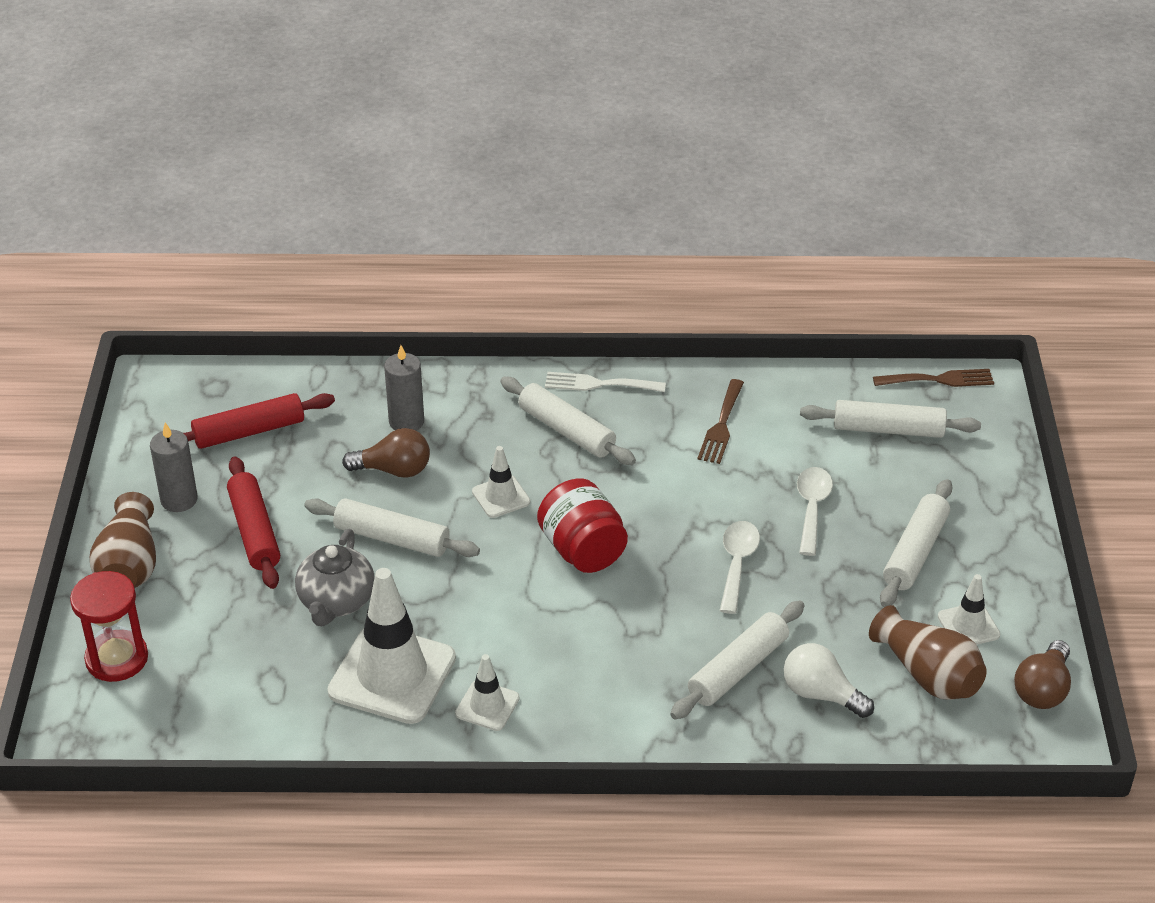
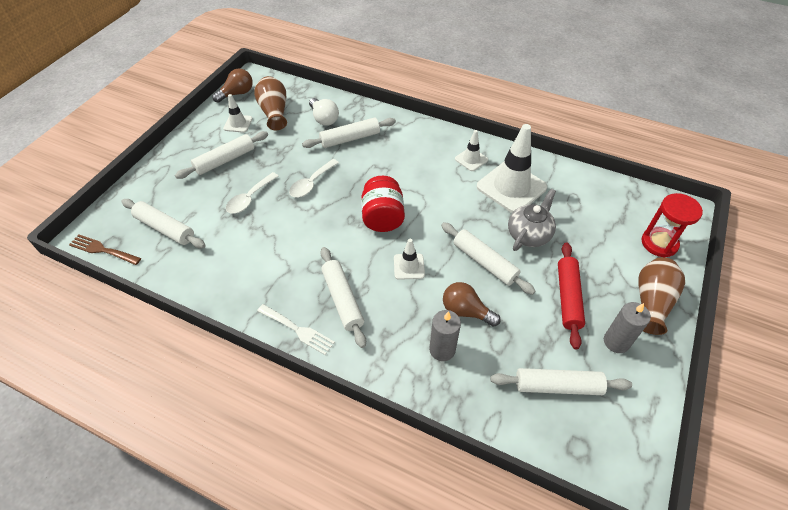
camera: 155 degrees left, 10 degrees up
red rolling pin [184,393,335,449] -> white rolling pin [490,368,632,395]
brown fork [698,379,744,464] -> none

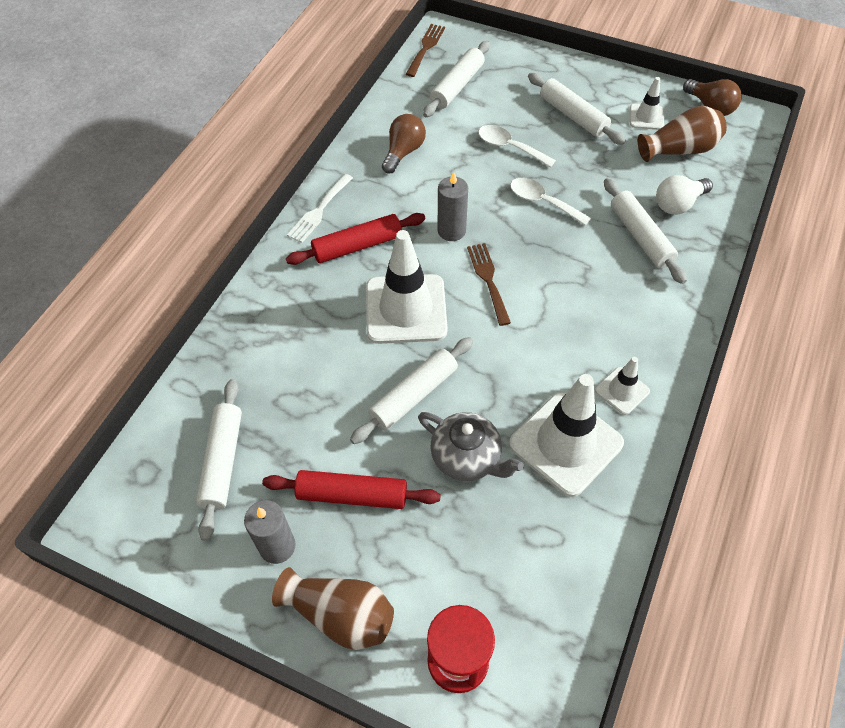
camera: 90 degrees right, 5 degrees up
white rolling pin [321,247,366,348] -> red rolling pin [286,213,426,265]
red jar [362,176,405,232] -> brown fork [467,243,511,326]
white traffic cone [394,239,425,280] -> white traffic cone [366,230,448,344], size x2.02
grey candle [429,310,461,361] -> grey candle moved to [438,171,468,241]
brown light bulb [443,282,501,327] -> brown light bulb moved to [382,114,426,173]

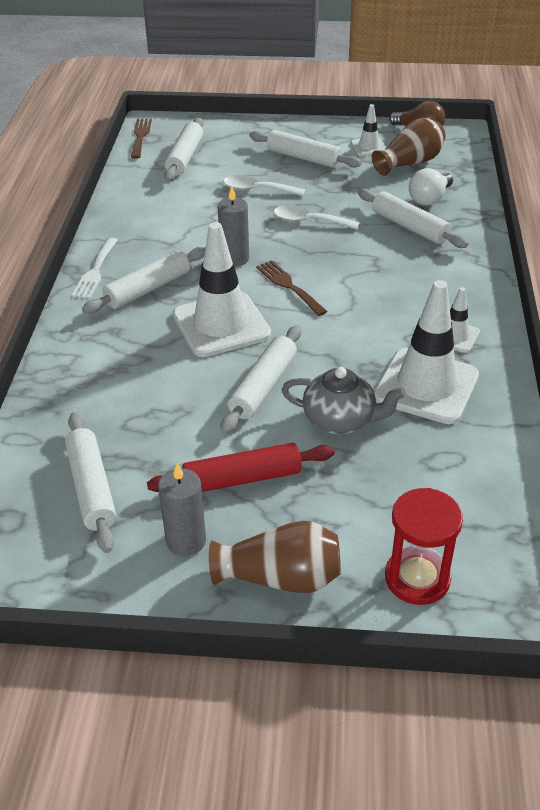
camera: 20 degrees left, 15 degrees down
red rolling pin [286,213,426,265] -> white rolling pin [82,247,205,314]
brown light bulb [382,114,426,173] -> none

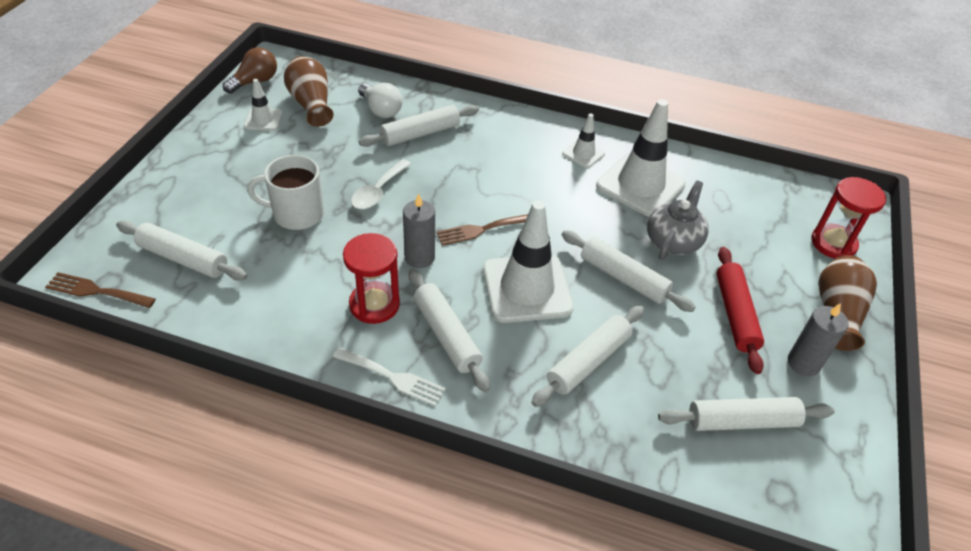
camera: 80 degrees left, 5 degrees up
white spoon [223,175,305,196] -> white mug [247,155,324,230]
white rolling pin [249,130,362,168] -> white rolling pin moved to [531,306,644,407]
none -> red hourglass [343,233,400,324]

